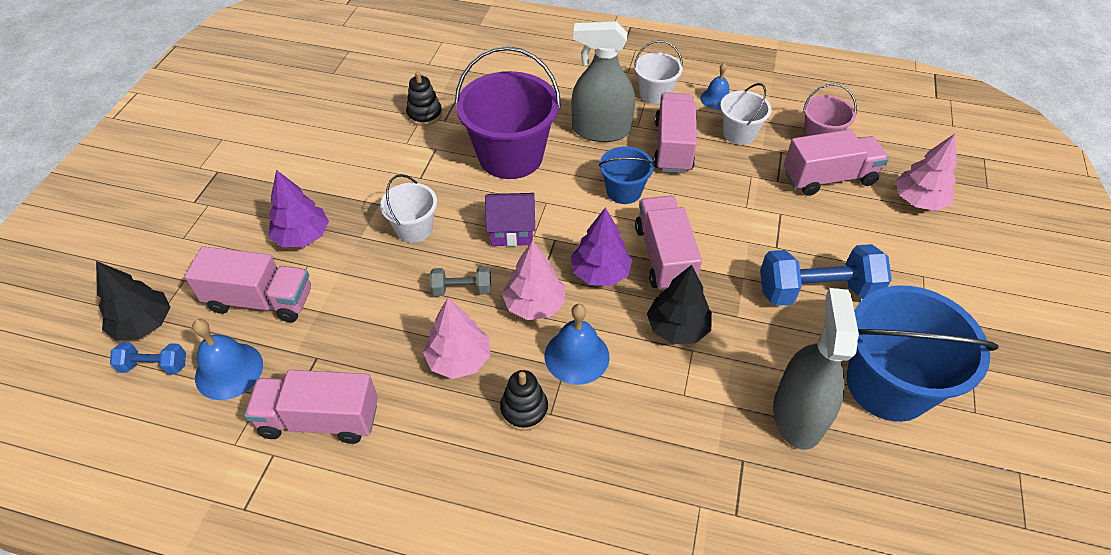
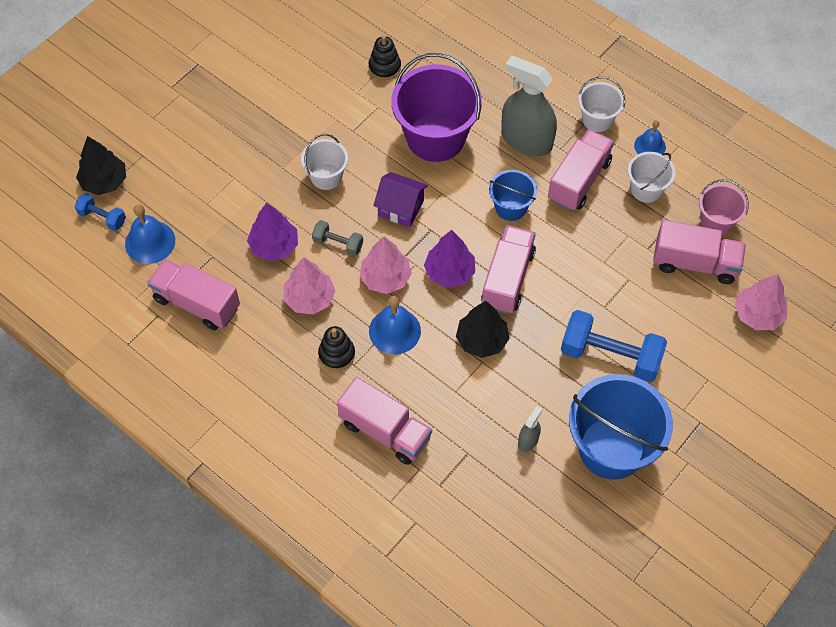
camera: 25 degrees right, 10 degrees up
pink truck [185,246,311,322] -> pink truck moved to [337,377,432,465]
purple tree [269,170,329,247] -> purple tree moved to [247,203,298,261]
grey spray bottle [773,288,859,450] -> grey spray bottle [518,406,542,452], size x0.44

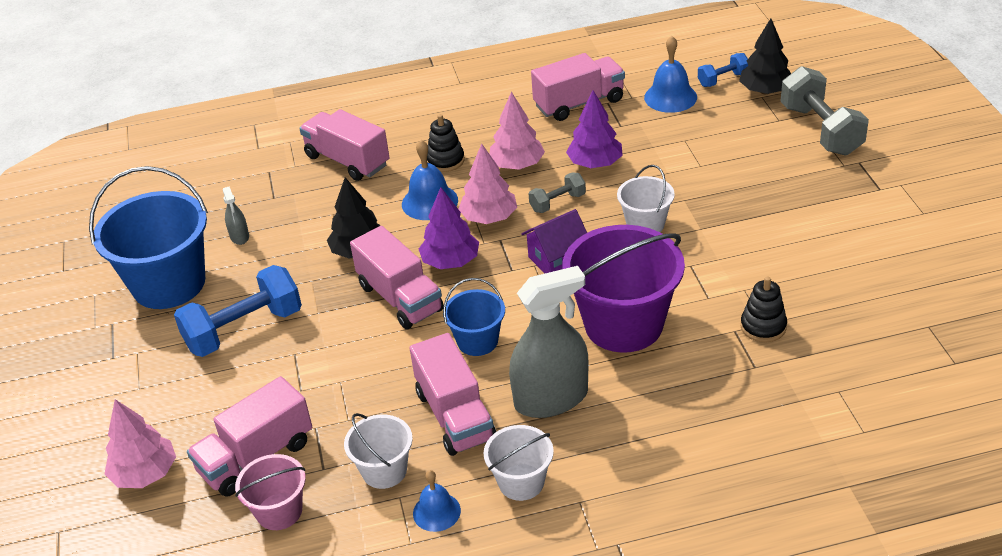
camera: 130 degrees right, 20 degrees down
pink truck [337,377,432,465] -> pink truck turned 60 degrees clockwise [299,109,389,181]
none -> grey dumbbell [780,66,869,156]

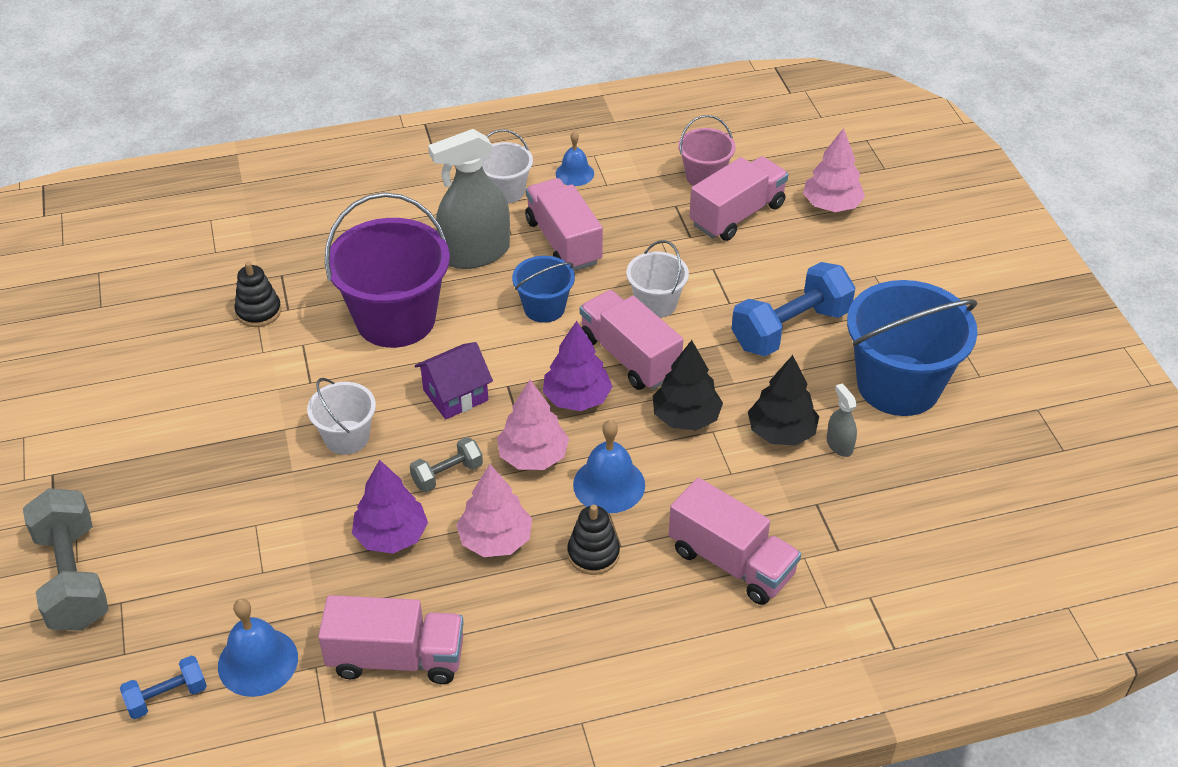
camera: 175 degrees right, 5 degrees up
white bucket [344,413,413,489] -> white bucket moved to [626,240,689,318]
pink truck [531,53,625,121] -> pink truck turned 150 degrees counterclockwise [318,595,464,684]
black tree [739,18,791,94] -> black tree moved to [748,355,819,446]

